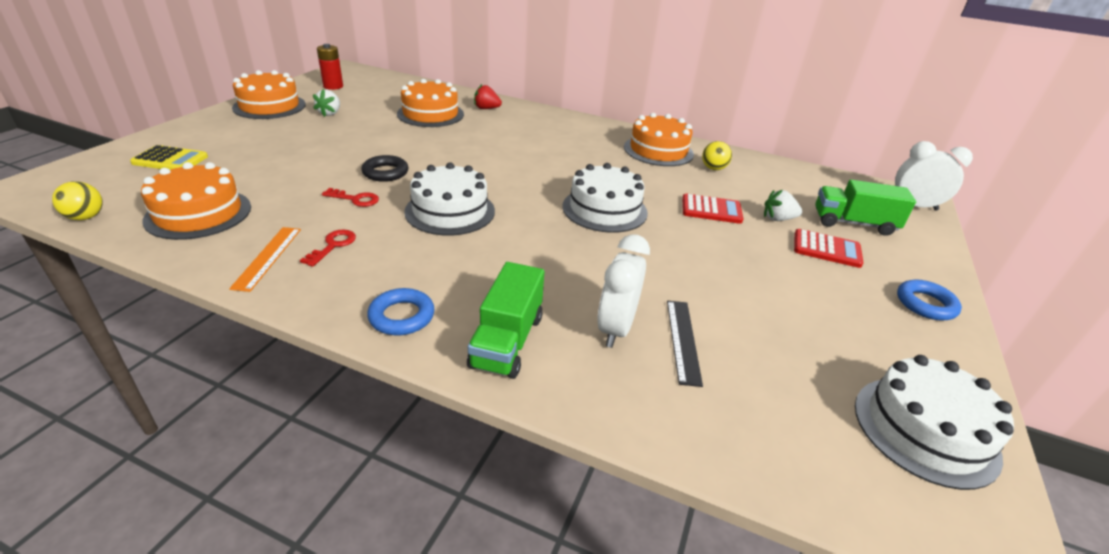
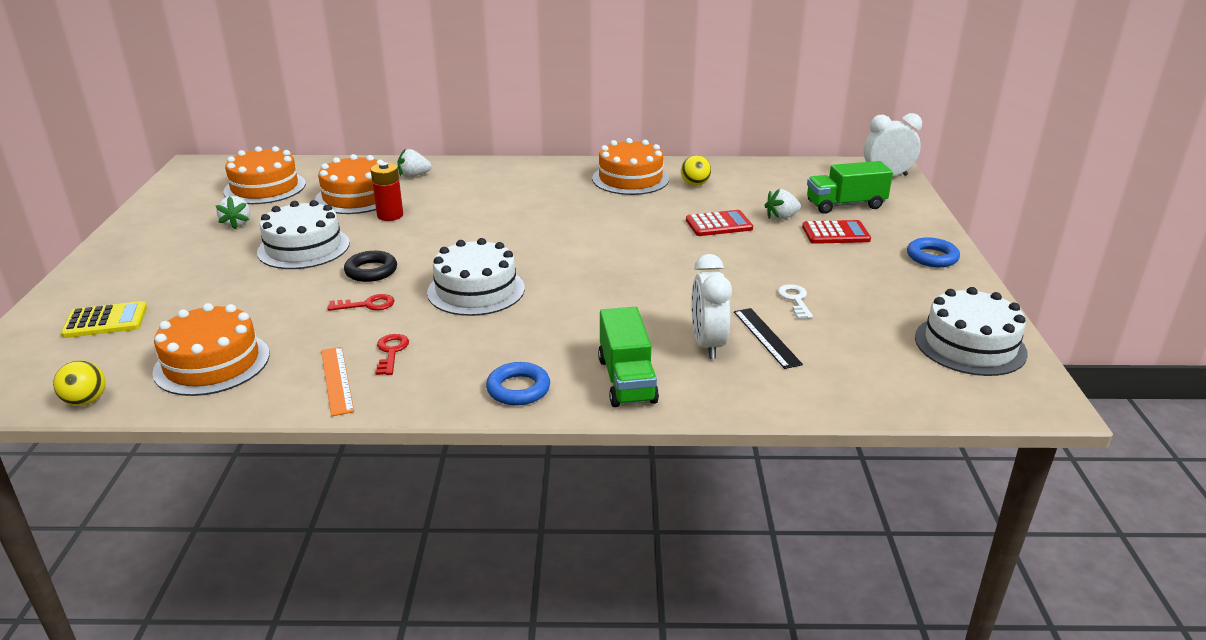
camera: 20 degrees left, 5 degrees down
orange cake [232,70,306,119] -> orange cake moved to [223,146,306,204]
red battery [317,44,343,90] -> red battery moved to [370,162,403,221]
red strawberry [474,84,502,109] -> white strawberry [398,148,432,178]
white cake [562,163,648,233] -> white cake moved to [257,200,350,269]
none -> white key [778,284,813,319]

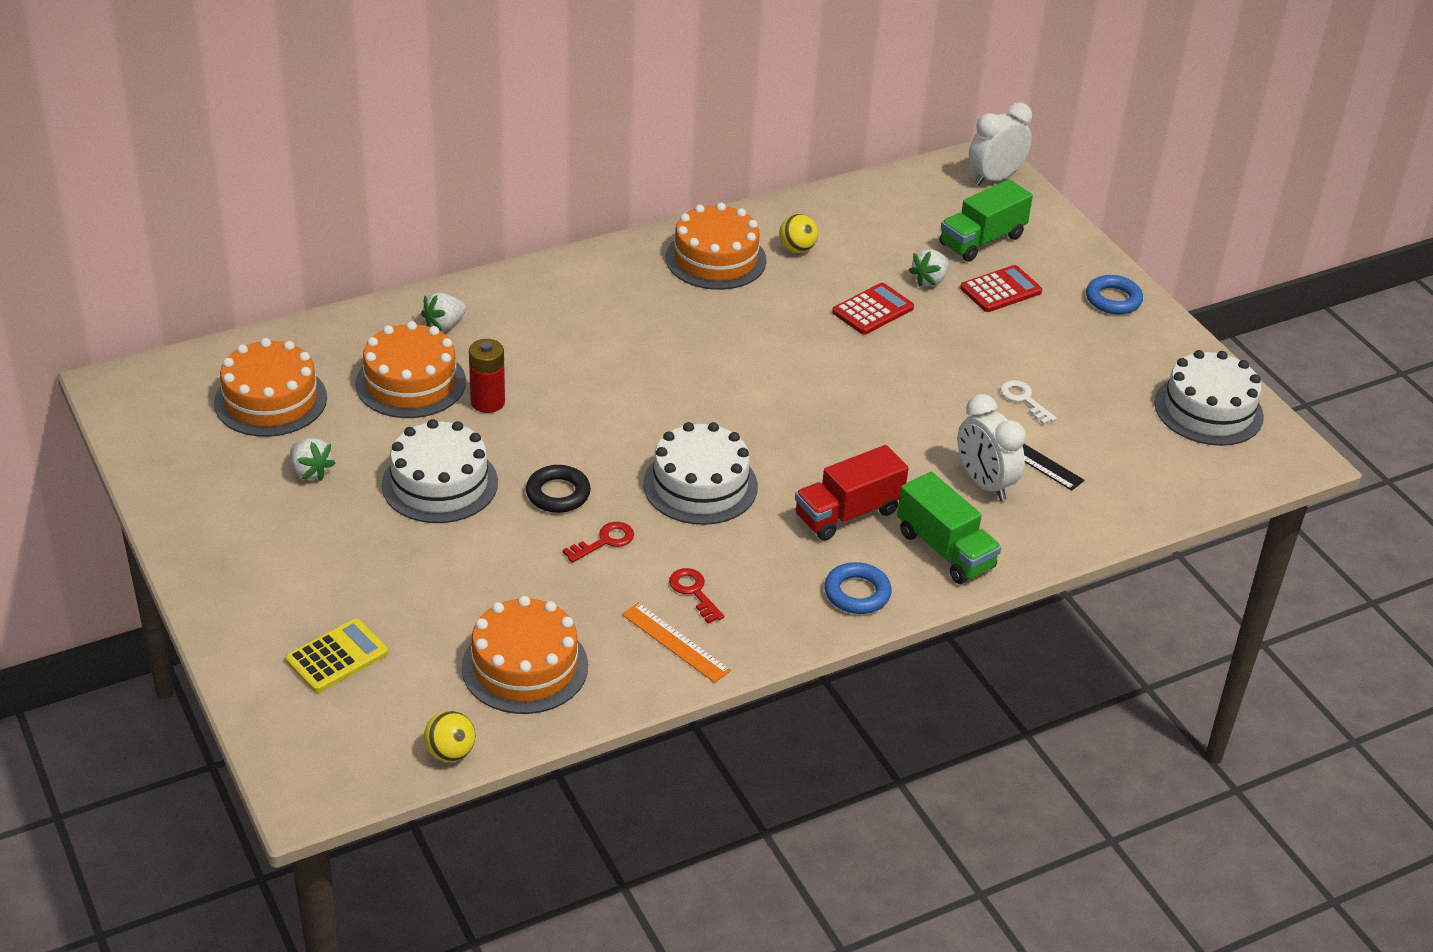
camera: 30 degrees left, 10 degrees up
none -> red truck [795,445,909,541]

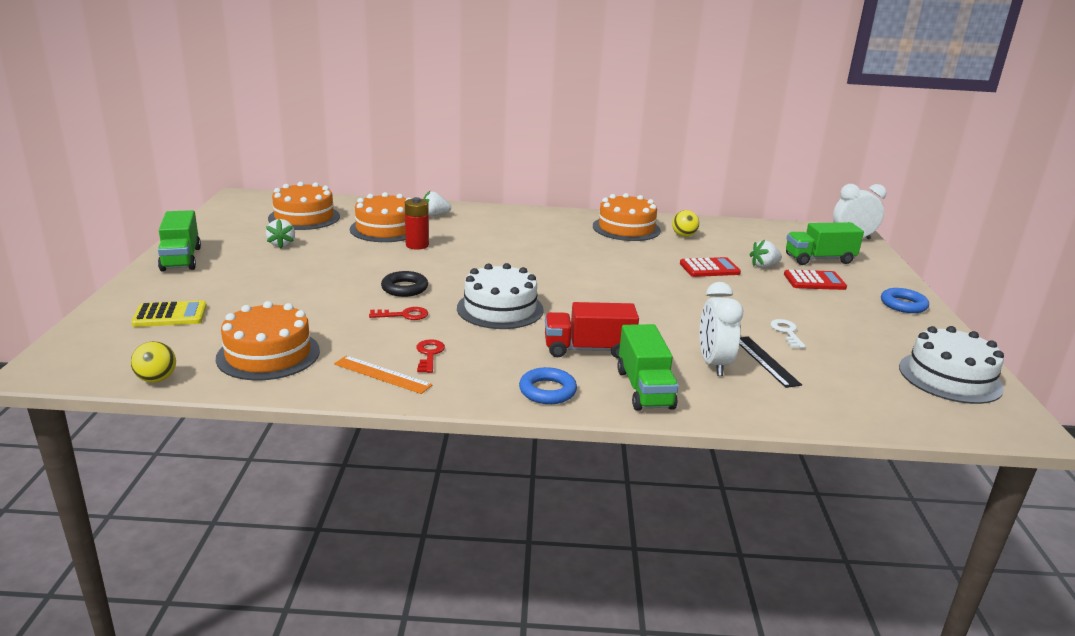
camera: 30 degrees right, 15 degrees down
white cake [382,419,498,523] -> none
orange ruler [622,603,731,683] -> orange ruler turned 45 degrees counterclockwise [334,356,433,394]
none -> green truck [158,210,201,271]

